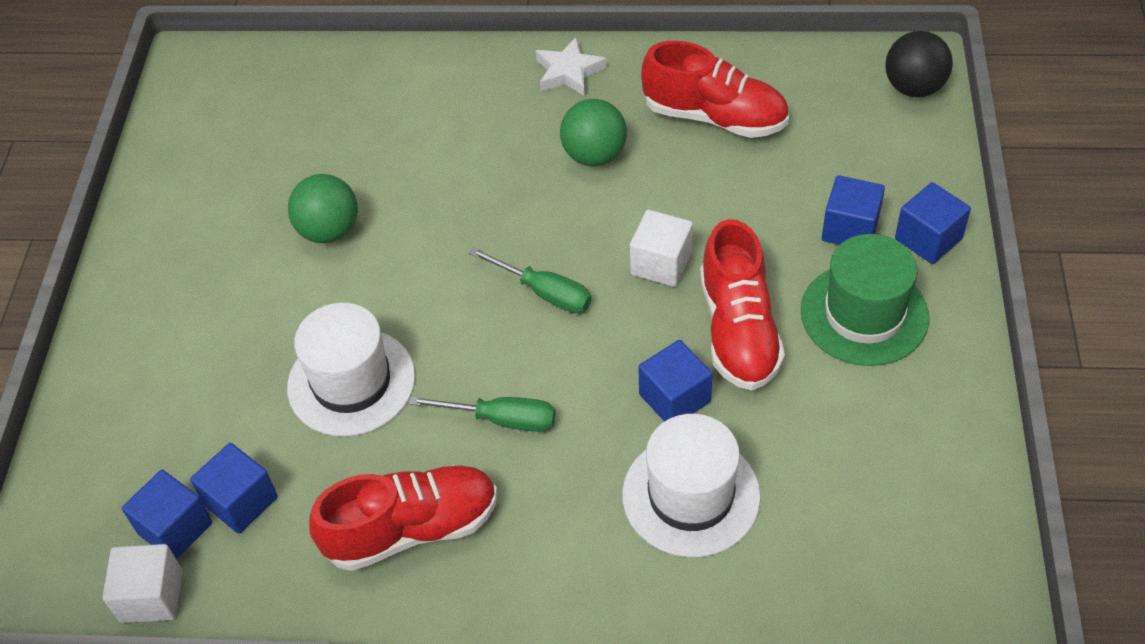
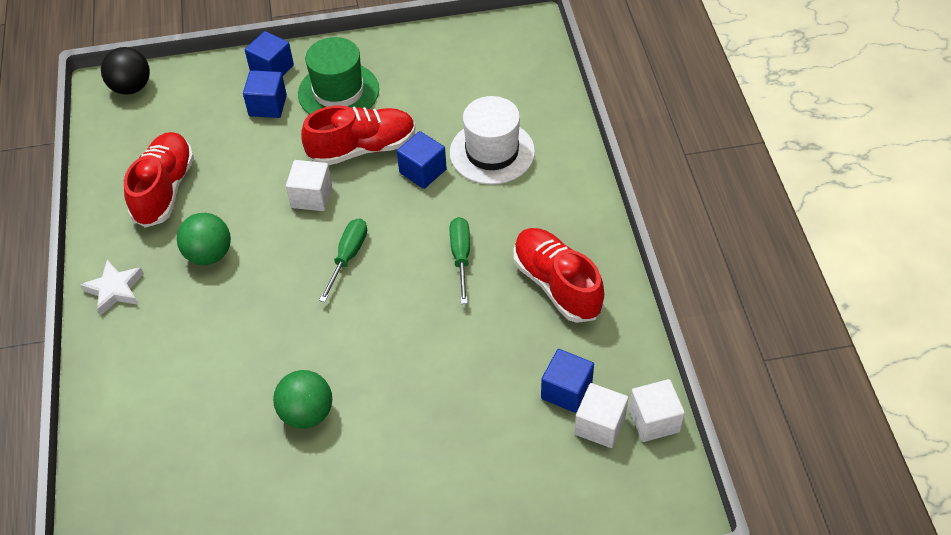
camera: 105 degrees left, 0 degrees up
blue cube [122,470,212,560] -> white cube [574,383,628,448]
white hat [287,303,415,436] -> none

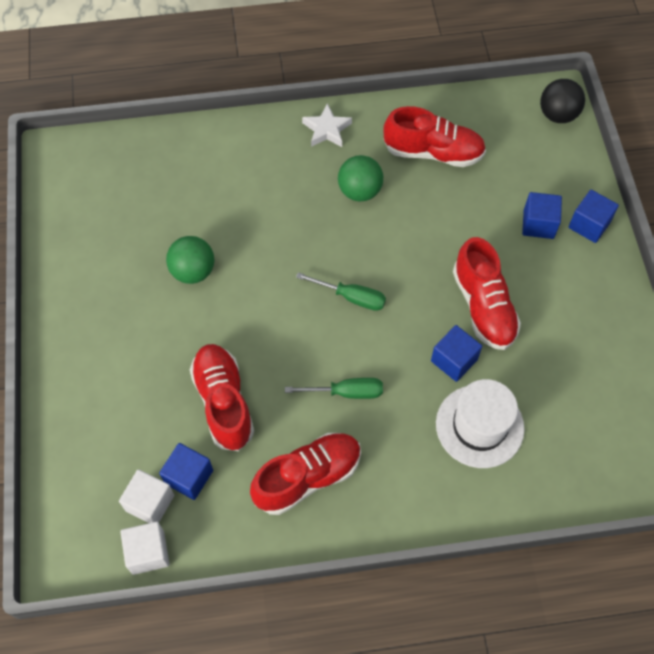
camera: 90 degrees right, 10 degrees up
white cube [286,160,332,211] -> none
green hat [298,37,379,114] -> none
none -> red shoe [190,344,254,451]

